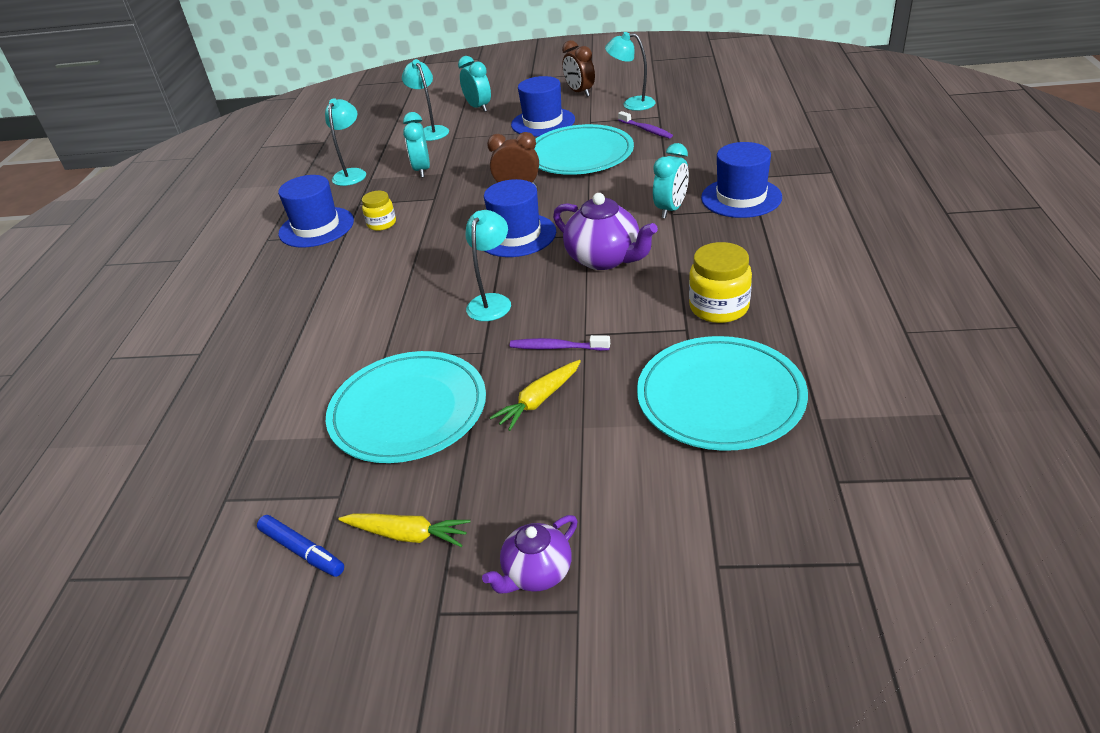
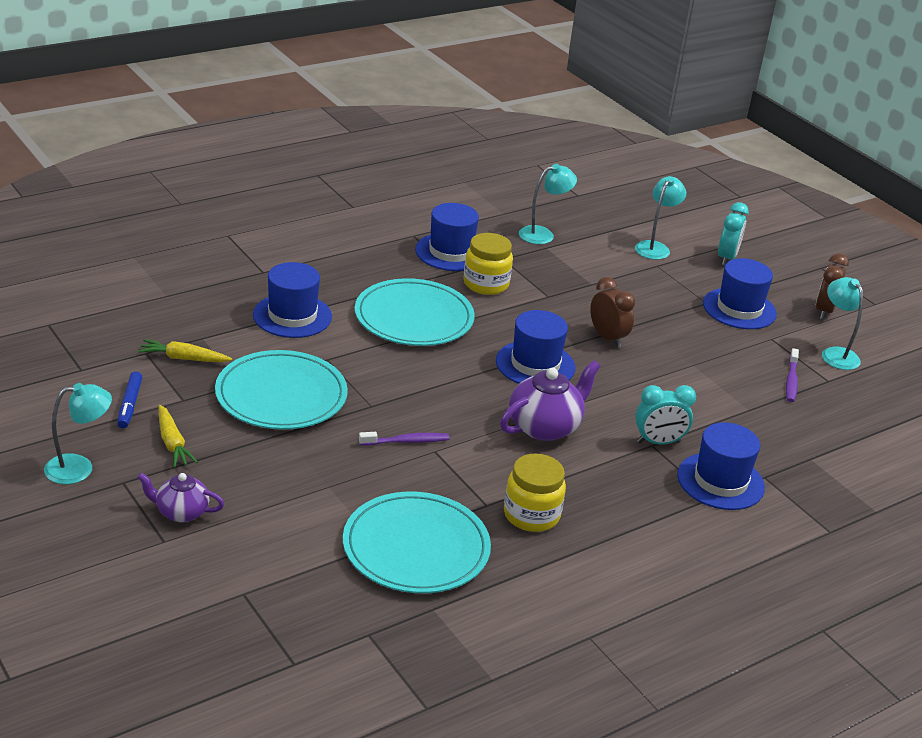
camera: 45 degrees right, 5 degrees down
yellow jar [362,191,396,231] -> yellow jar [464,233,513,295], size x1.60
turquoise clock [403,112,430,178] -> none
turquoise lamp [465,210,511,321] -> turquoise lamp moved to [44,383,112,484]
yellow carrot [490,360,581,431] -> yellow carrot moved to [138,339,232,362]
purple toothbrush [510,335,610,351] -> purple toothbrush turned 105 degrees clockwise [359,432,449,446]
turquoise plate [534,124,634,175] -> turquoise plate moved to [355,278,475,346]
purple teapot [553,193,658,270] -> purple teapot turned 135 degrees counterclockwise [500,360,601,441]
none -> blue hat [253,262,332,338]

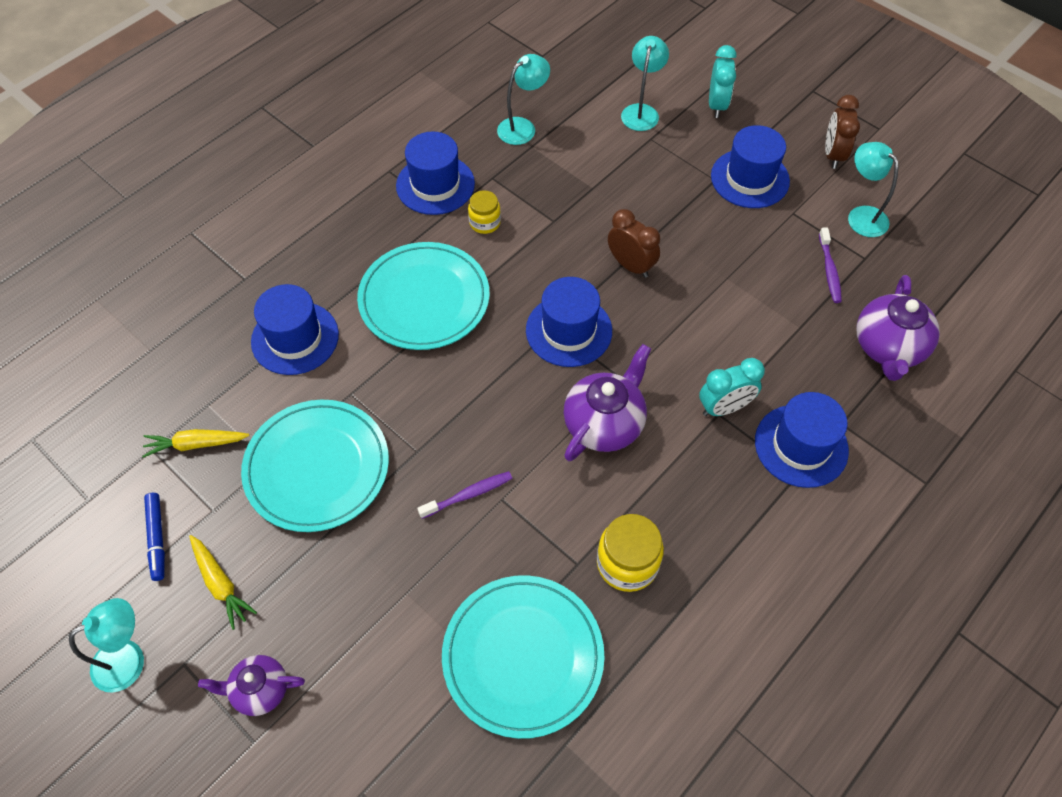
camera: 10 degrees left, 25 degrees up
yellow jar [464,233,513,295] -> yellow jar [468,190,501,234], size x0.63
none -> purple teapot [856,275,940,381]

